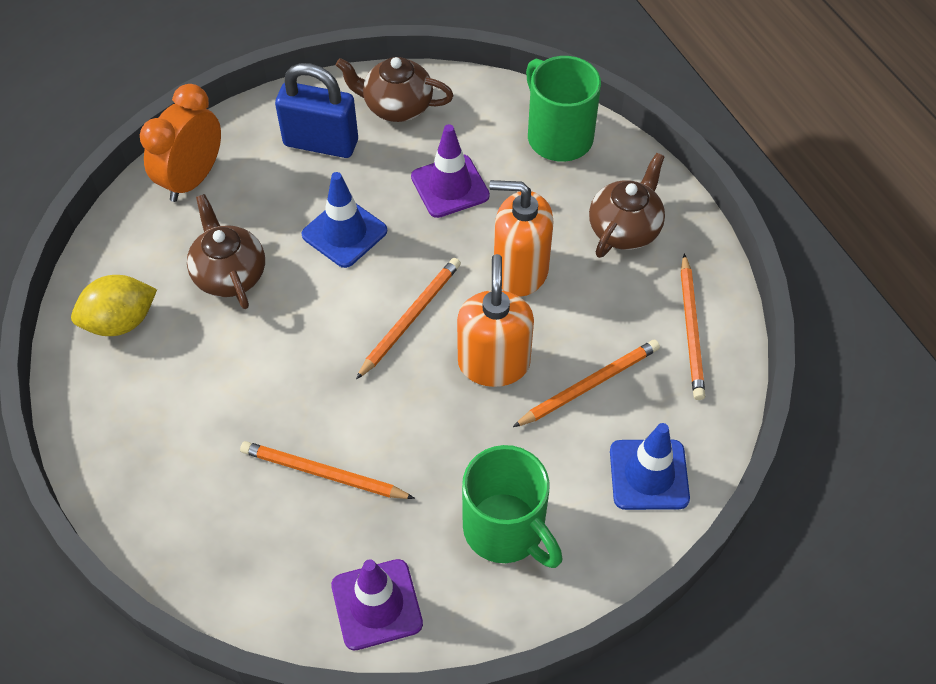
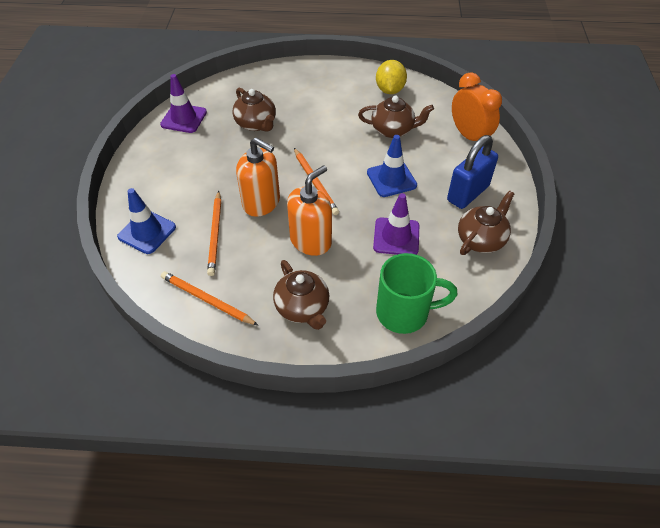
camera: 120 degrees right, 5 degrees down
orange pencil [240,441,415,499] -> brown teapot [232,88,276,132]
green mug [462,445,562,568] -> none

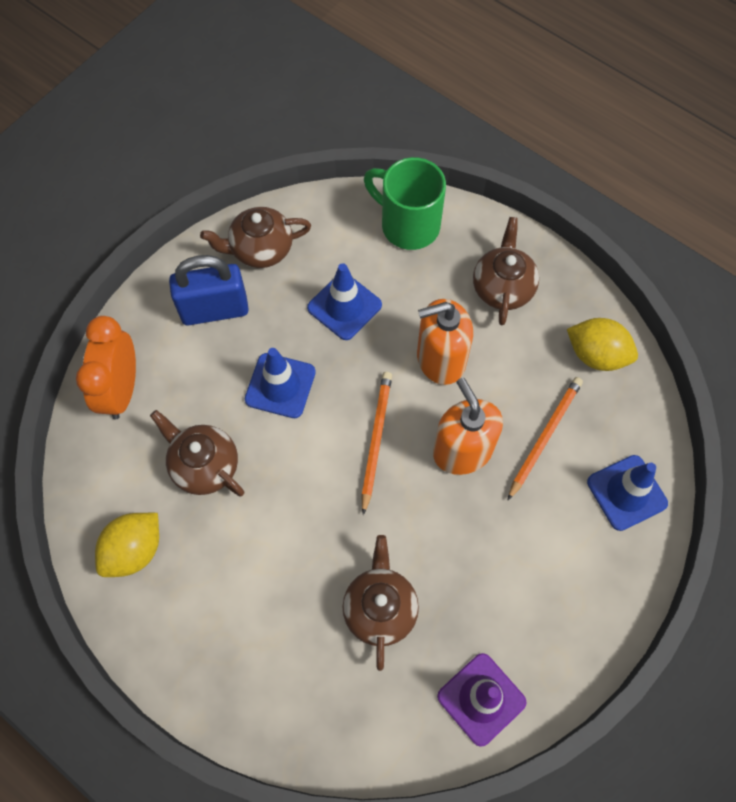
camera: 145 degrees left, 15 degrees up
orange pencil [161,271,258,325] -> yellow lemon [567,318,638,371]
purple traffic cone [373,193,419,255] -> blue traffic cone [307,263,382,340]

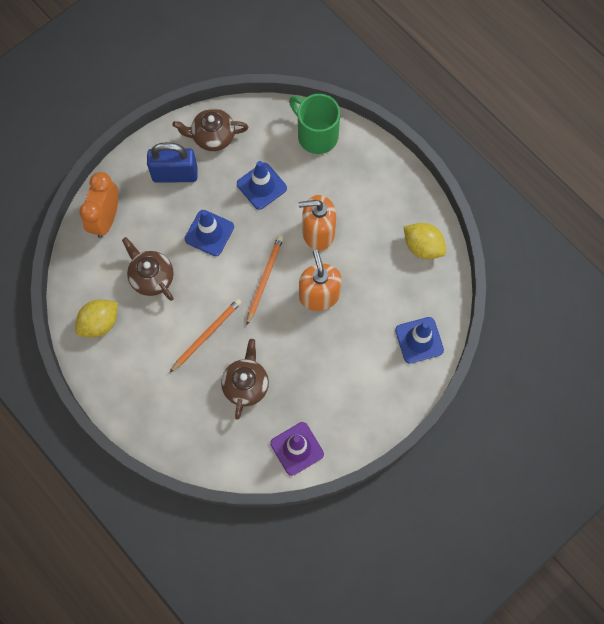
camera: 10 degrees right, 5 degrees up
brown teapot [473,217,539,325] -> none
orange pencil [507,377,583,501] -> orange pencil moved to [169,299,242,373]

